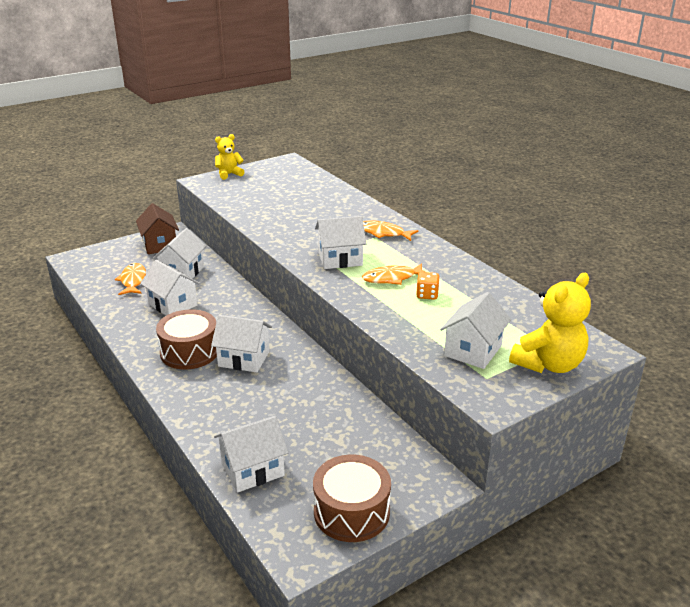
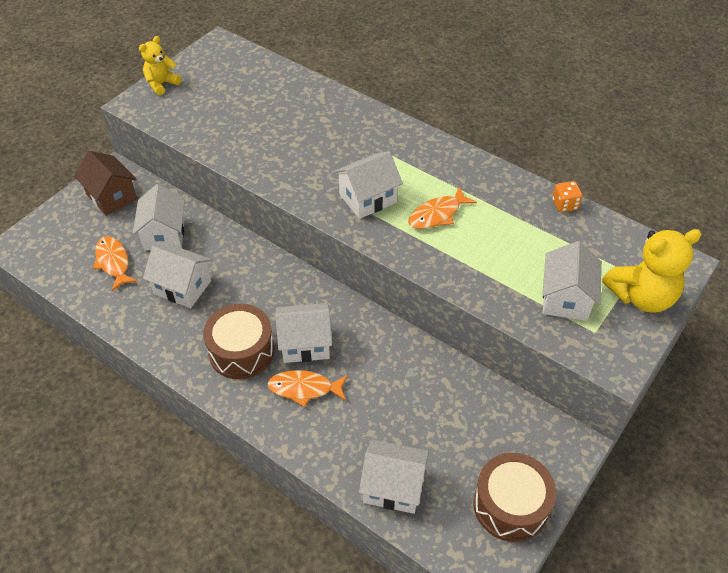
camera: 20 degrees left, 20 degrees up
white house [214,416,288,492] -> white house turned 60 degrees clockwise [359,439,429,514]
orange fish [363,220,419,241] -> orange fish moved to [267,370,348,407]
orange dice [416,272,440,300] -> orange dice moved to [552,181,582,212]
yellow teddy bear [509,273,591,373] -> yellow teddy bear turned 45 degrees clockwise [602,229,702,313]

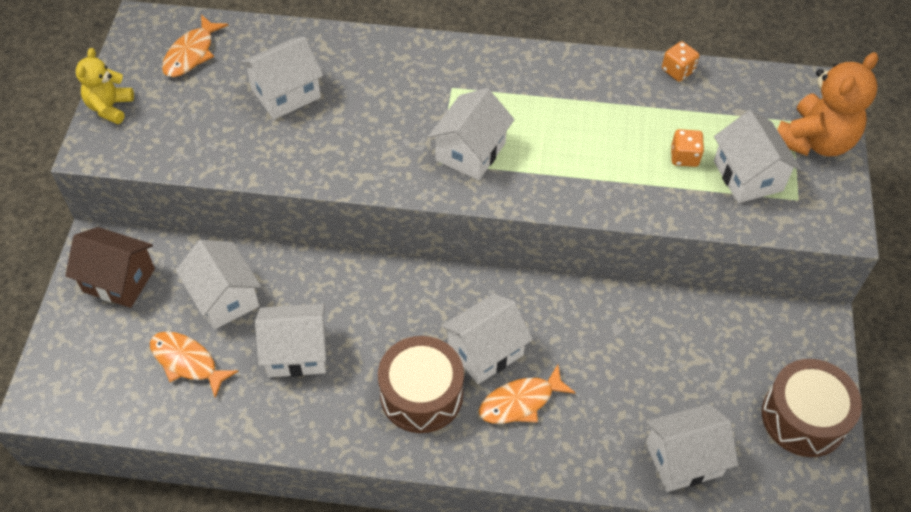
camera: 30 degrees left, 5 degrees up
orange fish [408,187,477,229] -> orange fish moved to [162,15,228,77]
yellow teddy bear [602,229,702,313] -> orange teddy bear [777,52,878,156]
none -> white house [240,37,323,120]
none -> orange dice [671,129,704,167]

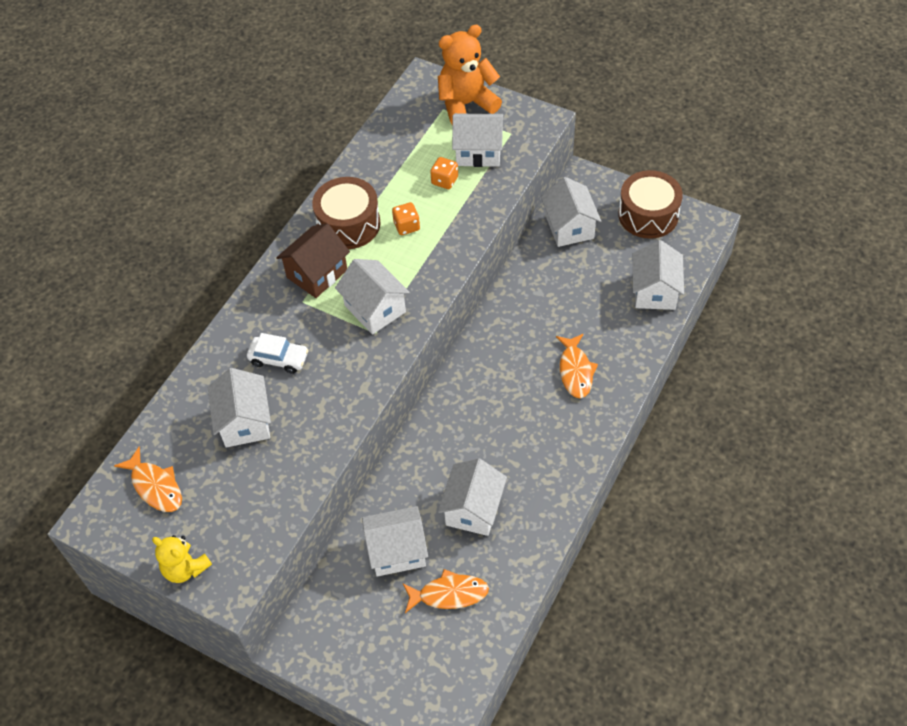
camera: 65 degrees left, 0 degrees up
brown house [65,227,155,308] -> brown house moved to [276,223,350,298]
orange fish [150,331,239,398] -> orange fish turned 150 degrees counterclockwise [403,569,489,613]
brown drum [378,336,464,433] -> brown drum moved to [312,177,381,249]
white house [441,294,533,384] -> white house moved to [541,177,601,247]
orange dice [662,41,699,82] -> orange dice moved to [392,202,420,235]
orange teddy bear [777,52,878,156] -> orange teddy bear turned 90 degrees counterclockwise [438,25,502,126]
none -> white car [247,333,308,374]

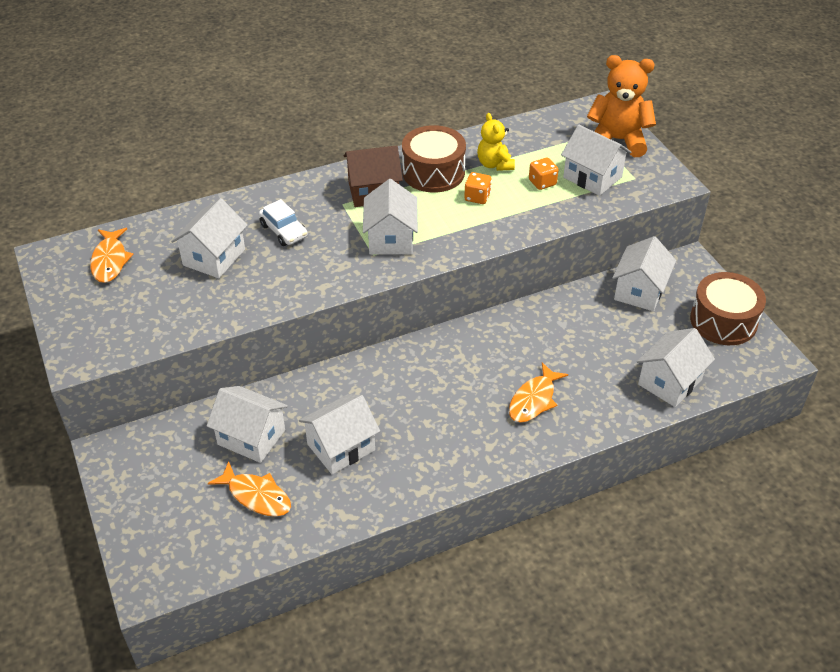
camera: 35 degrees right, 10 degrees down
yellow teddy bear [152,535,212,583] -> yellow teddy bear moved to [477,113,515,171]

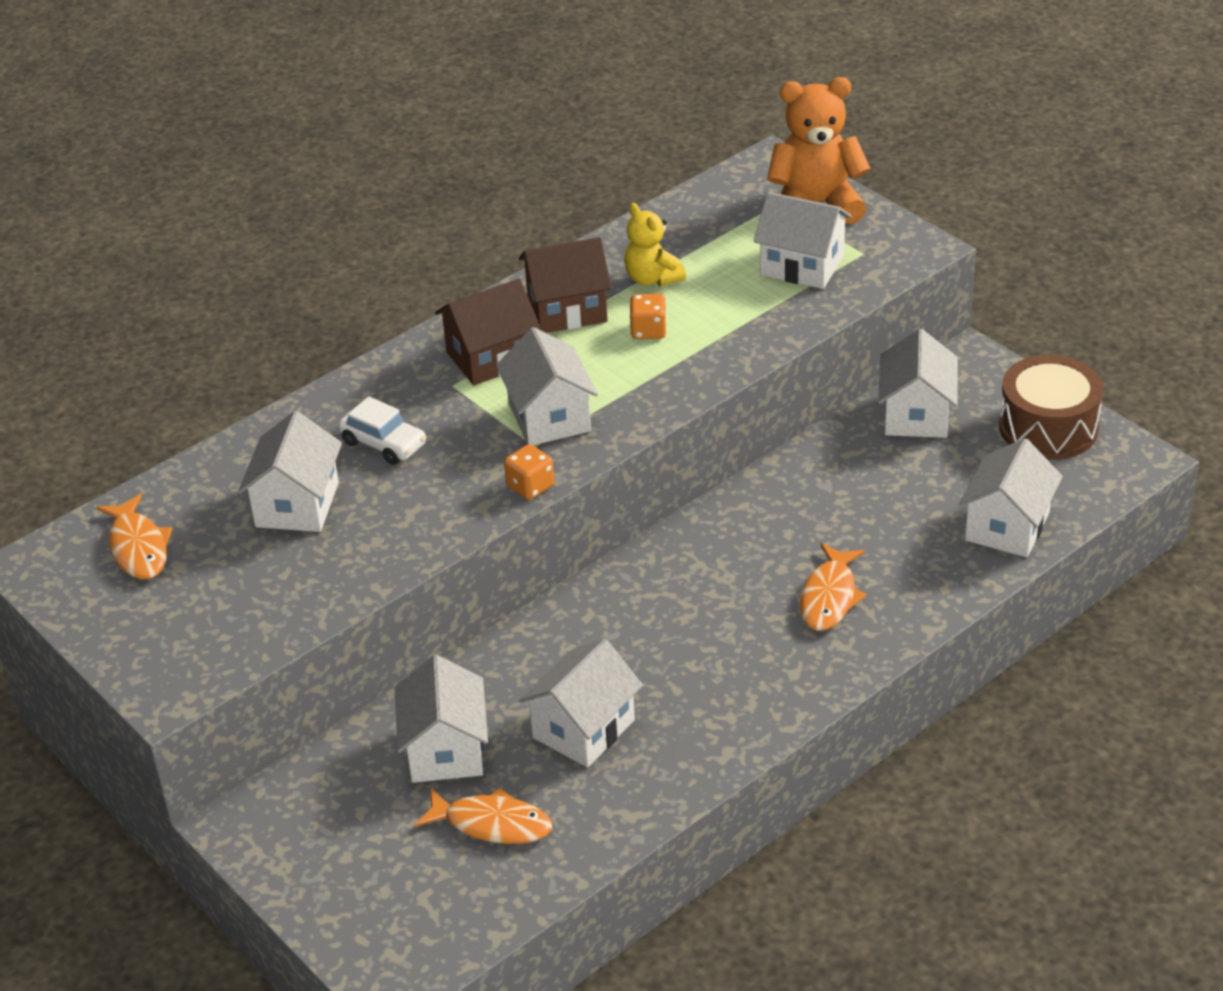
camera: 15 degrees left, 5 degrees down
white house [207,386,288,463] -> white house turned 75 degrees clockwise [395,655,488,783]
brown drum [402,125,466,193] -> brown house [519,237,612,333]
orange dice [529,157,558,190] -> orange dice moved to [504,444,554,500]

